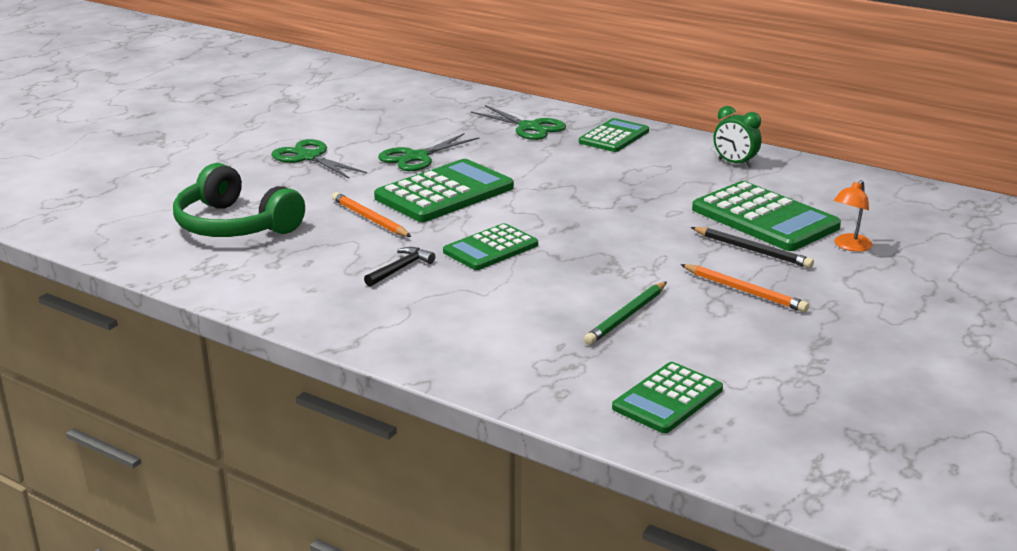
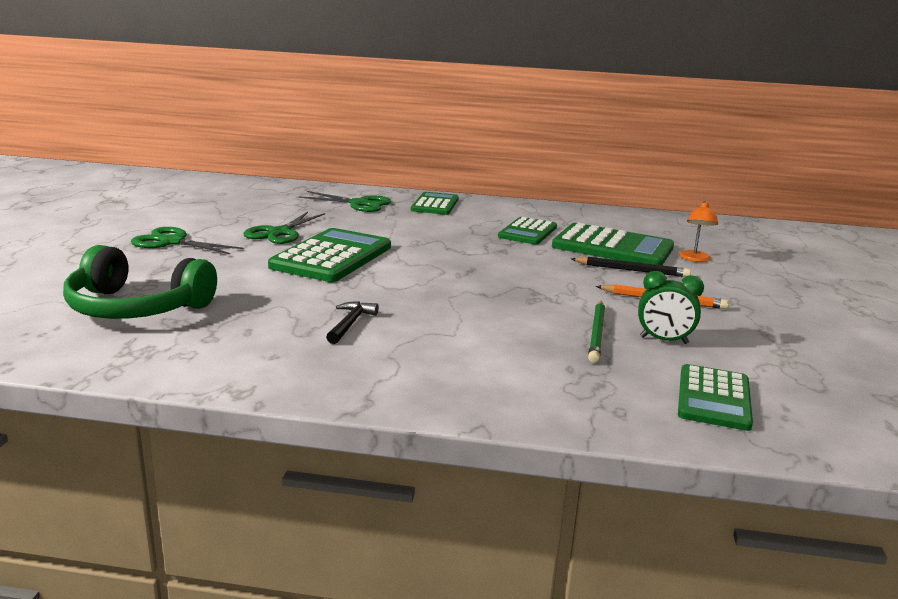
camera: 25 degrees left, 5 degrees down
orange pencil [332,192,412,237] -> none
green calculator [443,223,538,270] -> green calculator moved to [498,217,557,245]
green clock [714,106,762,168] -> green clock moved to [638,271,704,344]

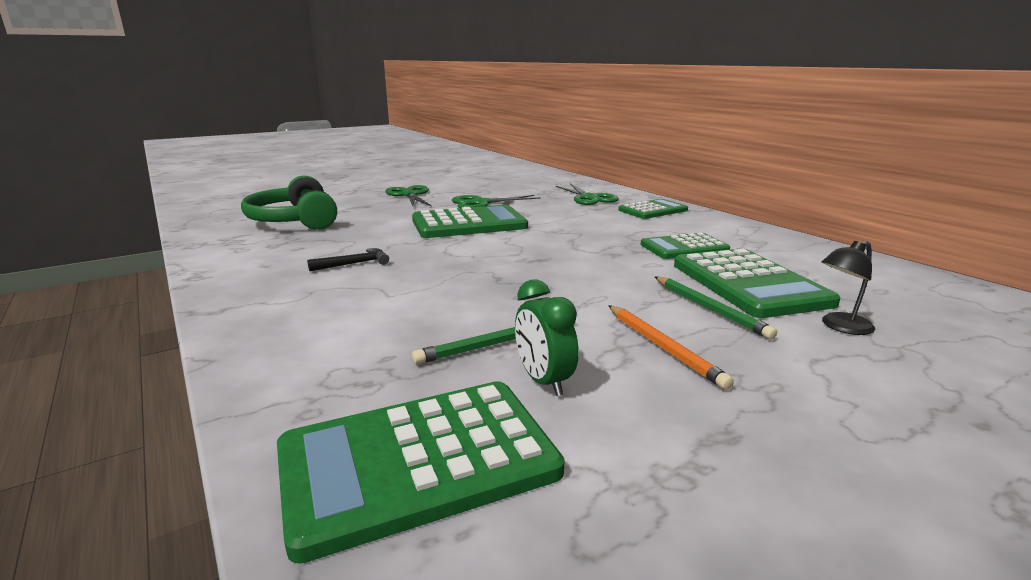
camera: 50 degrees right, 0 degrees up
black pencil [571,257,691,277] -> green pencil [654,276,777,339]
green calculator [678,364,753,431] -> green calculator [277,381,565,564], size x1.60
orange lamp [679,201,718,262] -> black lamp [822,241,875,335]

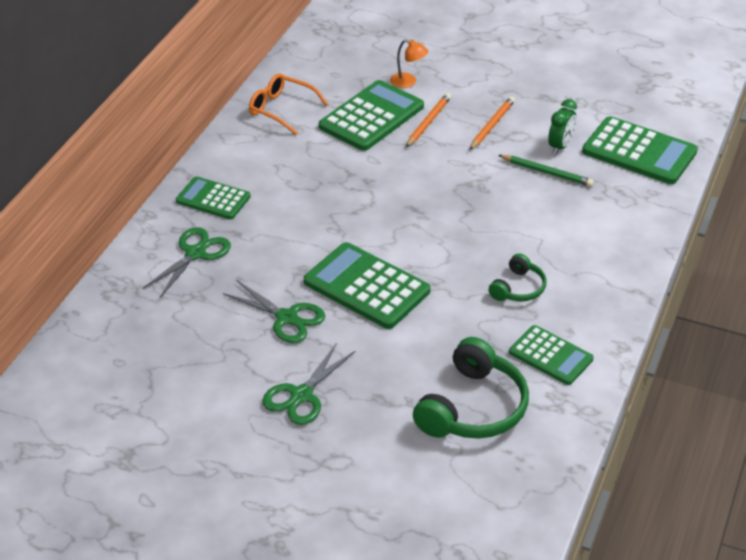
camera: 125 degrees left, 20 degrees up
black hammer [307,248,389,271] -> green headphones [489,253,547,301]
green calculator [640,233,730,259] -> green calculator moved to [509,325,594,385]
green pencil [654,276,777,339] -> orange pencil [406,93,451,147]
black lamp [822,241,875,335] -> orange lamp [390,39,428,88]
none -> orange glasses [249,73,328,135]

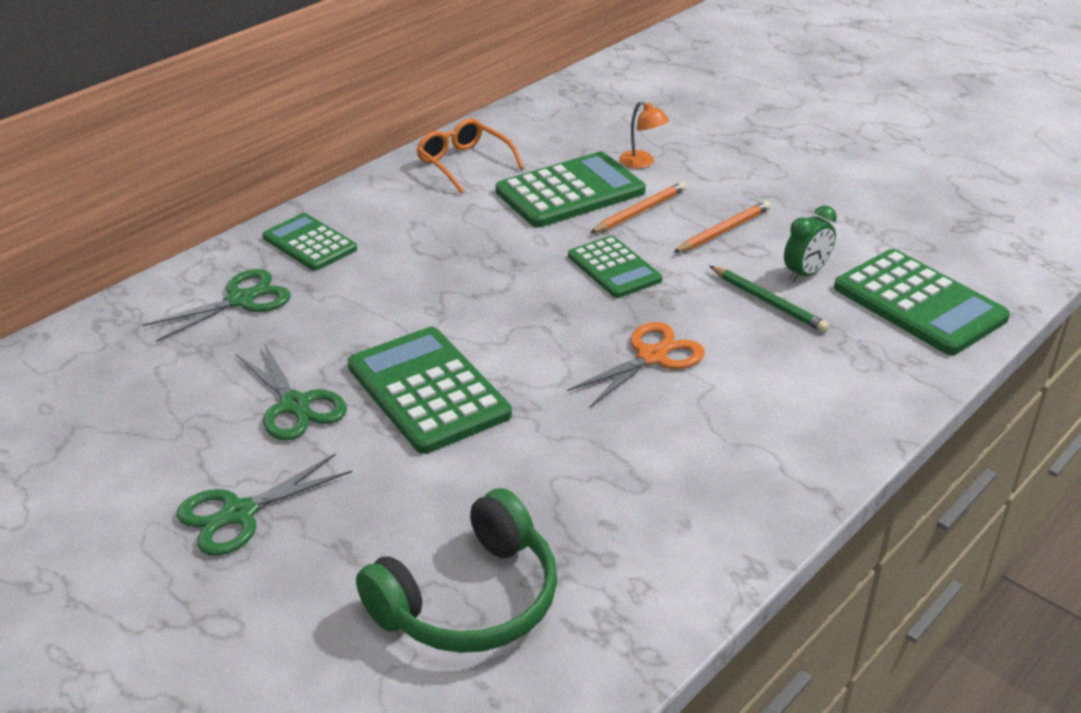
camera: 20 degrees right, 5 degrees down
green headphones [489,253,547,301] -> none
green calculator [509,325,594,385] -> green calculator moved to [568,236,662,298]
none -> orange scissors [567,322,705,408]

